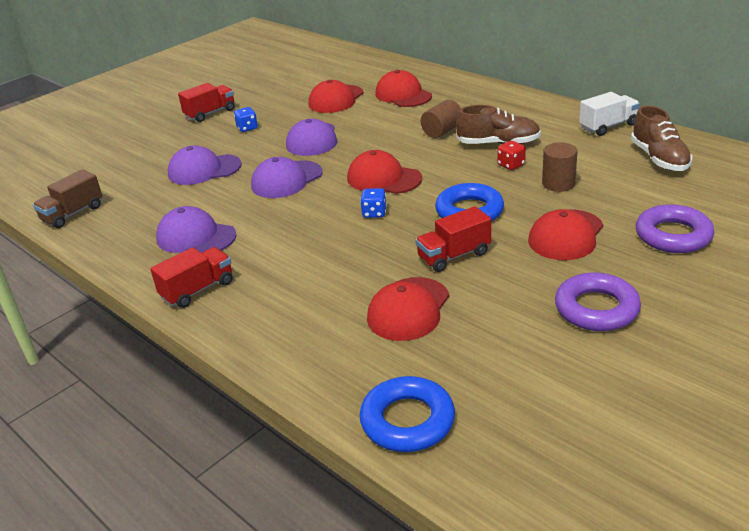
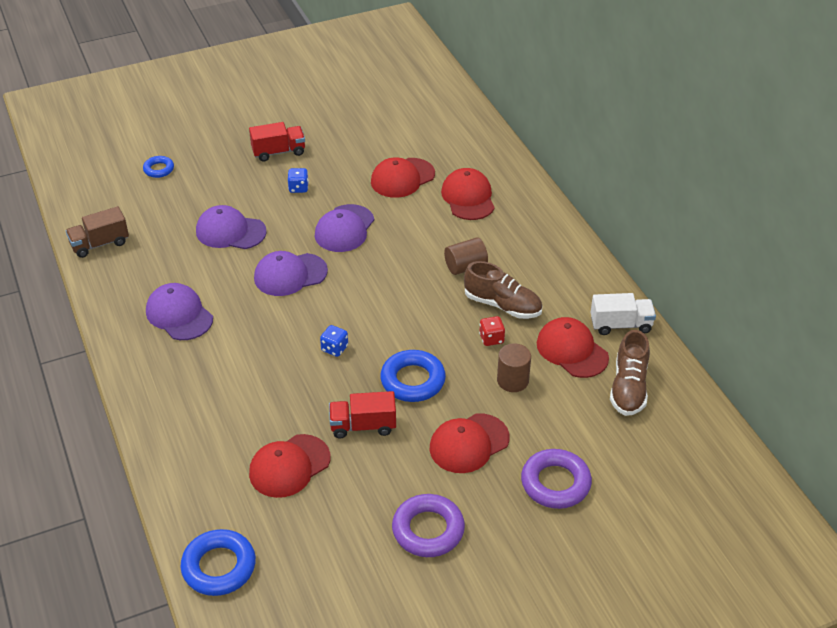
camera: 20 degrees right, 10 degrees up
red truck [150,247,233,308] -> none
red cap [347,150,422,194] -> red cap moved to [537,317,609,378]
none -> blue ring [143,156,174,178]

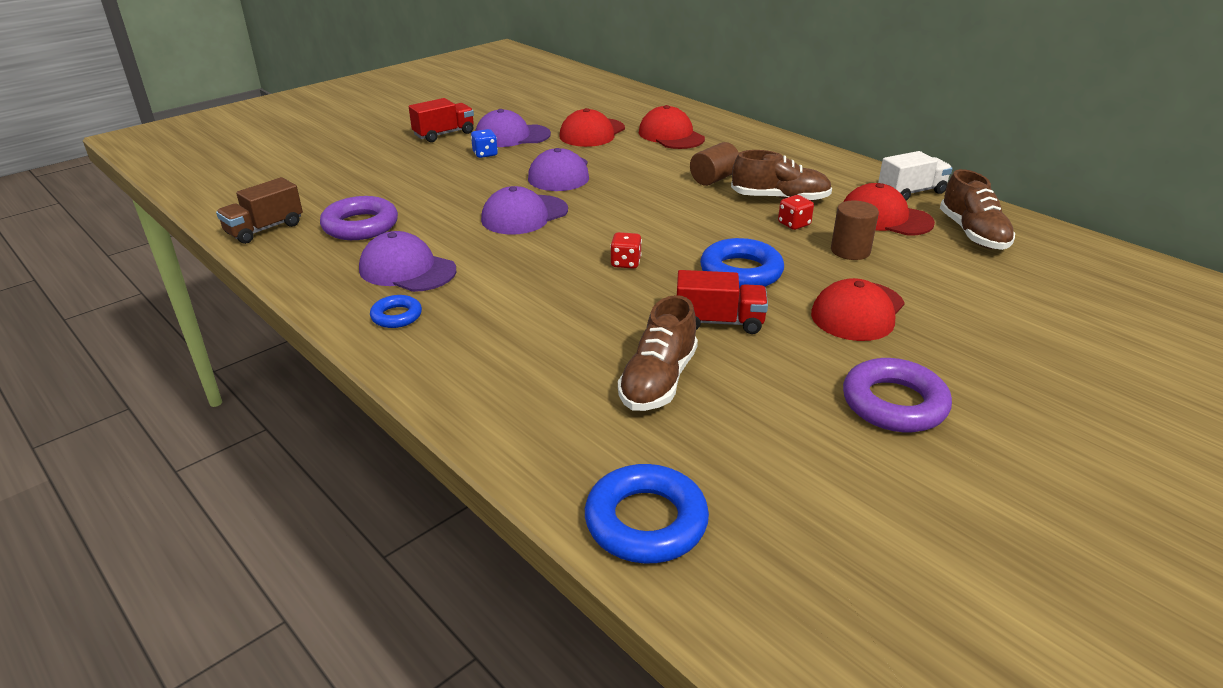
camera: 20 degrees left, 10 degrees down
blue ring [143,156,174,178] -> blue ring moved to [370,295,422,328]
purple cap [196,205,267,249] -> purple cap moved to [475,109,551,147]
red cap [249,434,331,498] -> brown shoe [618,295,698,411]
blue dice [320,325,348,357] -> red dice [610,232,642,269]
red truck [329,391,396,439] -> red truck turned 150 degrees counterclockwise [677,270,768,334]
purple ring [521,449,592,509] -> purple ring moved to [320,196,398,240]

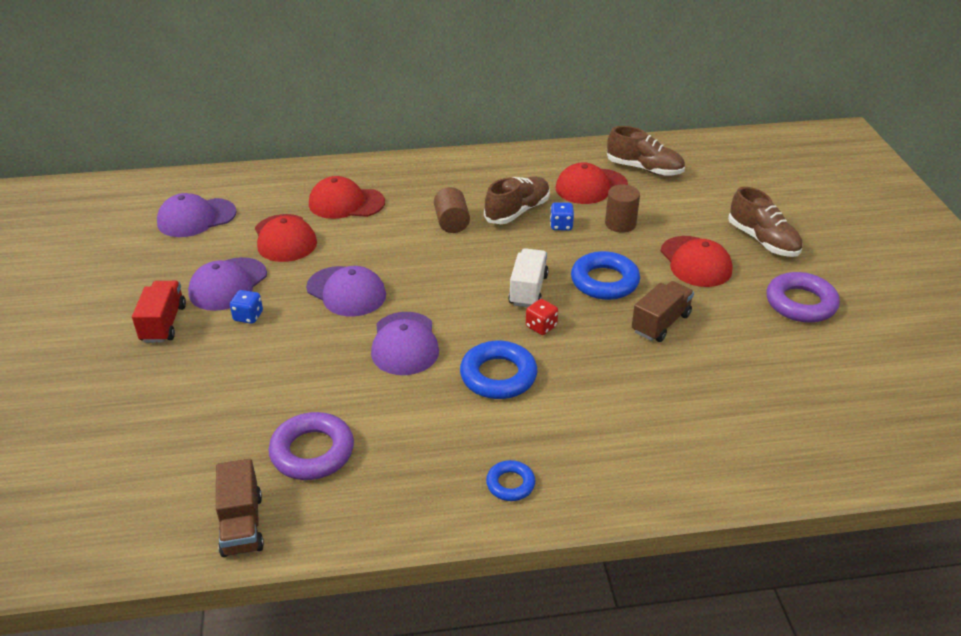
camera: 55 degrees left, 5 degrees up
purple cap [359,231,456,292] -> purple cap moved to [157,193,237,237]
blue ring [585,464,709,564] -> blue ring moved to [460,341,538,399]
brown shoe [618,295,698,411] -> brown shoe moved to [728,187,803,257]
red truck [677,270,768,334] -> brown truck [632,281,694,342]
red dice [778,195,814,230] -> blue dice [550,202,574,230]
white truck [878,151,953,201] -> white truck moved to [508,248,549,307]

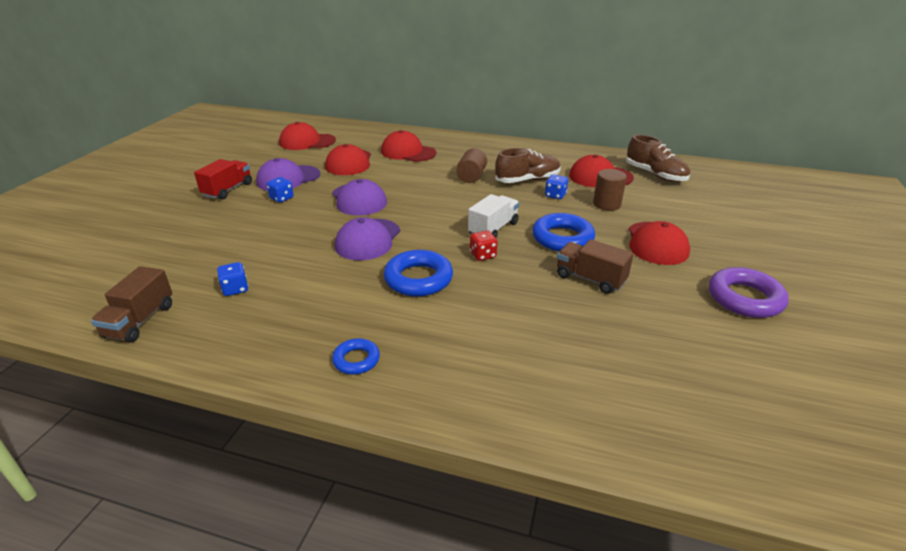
camera: 25 degrees right, 5 degrees down
purple cap [157,193,237,237] -> red cap [279,122,336,150]
purple ring [269,412,354,480] -> blue dice [217,262,248,296]
brown truck [632,281,694,342] -> brown truck turned 120 degrees counterclockwise [557,239,634,294]
brown shoe [728,187,803,257] -> none

